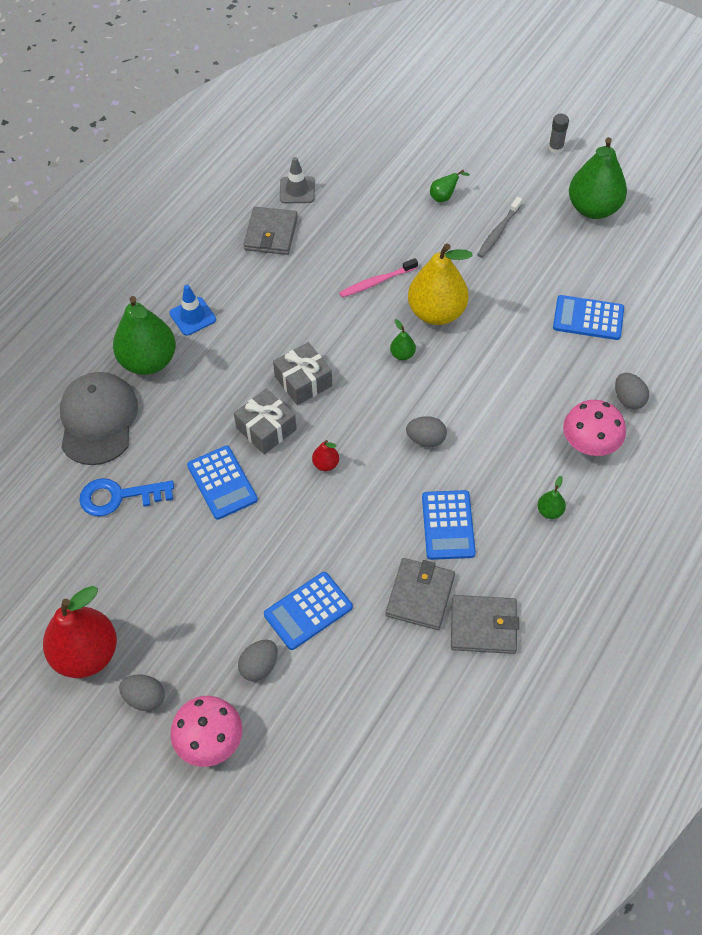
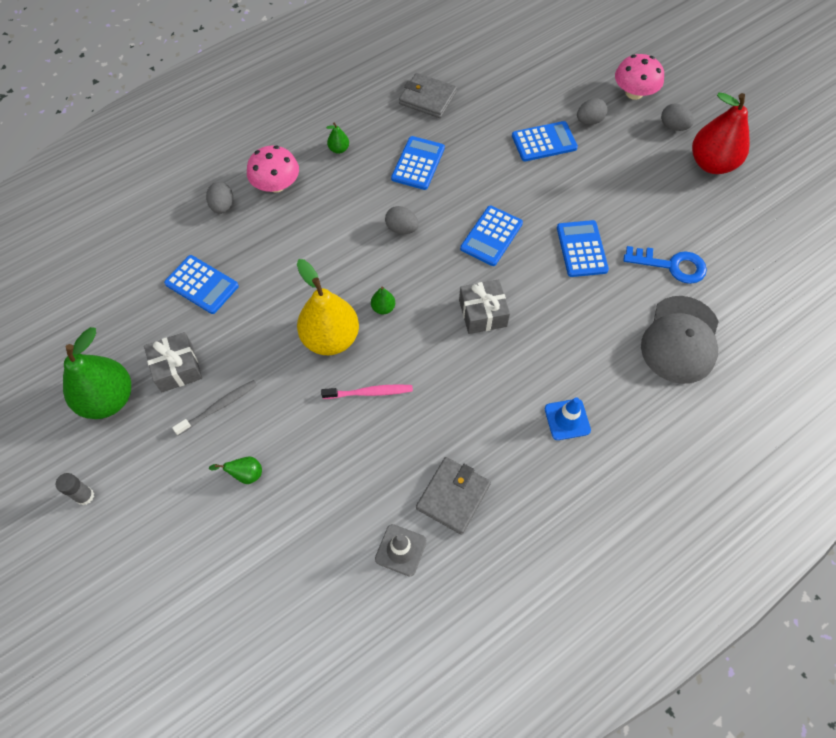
camera: 160 degrees left, 5 degrees up
green pear [113,296,176,375] -> none
grey gift [234,388,297,454] -> grey gift moved to [144,332,202,392]
red pear [312,440,339,471] -> blue calculator [460,206,523,266]
grey wallet [386,558,455,630] -> none

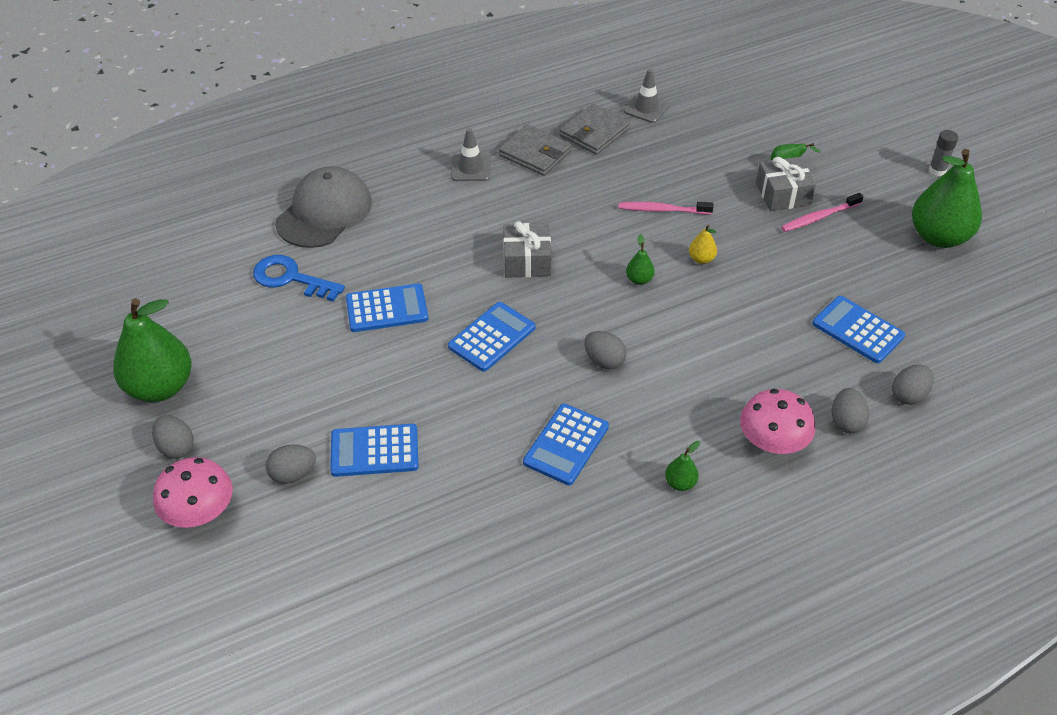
camera: 170 degrees left, 15 degrees down
grey gift [144,332,202,392] -> grey gift moved to [756,157,816,211]
grey toothbrush [172,380,257,436] -> pink toothbrush [781,193,864,232]
yellow pear [297,259,359,355] -> yellow pear [689,225,717,264], size x0.42
grey wallet [399,73,457,118] -> grey wallet moved to [499,124,572,176]
blue traffic cone [545,397,591,440] -> grey traffic cone [451,128,491,181]
blue calculator [557,220,609,277] -> blue calculator turned 105 degrees counterclockwise [346,284,428,332]
red pear [692,93,750,174] -> green pear [113,298,191,402]
none -> grey egg [892,365,934,405]

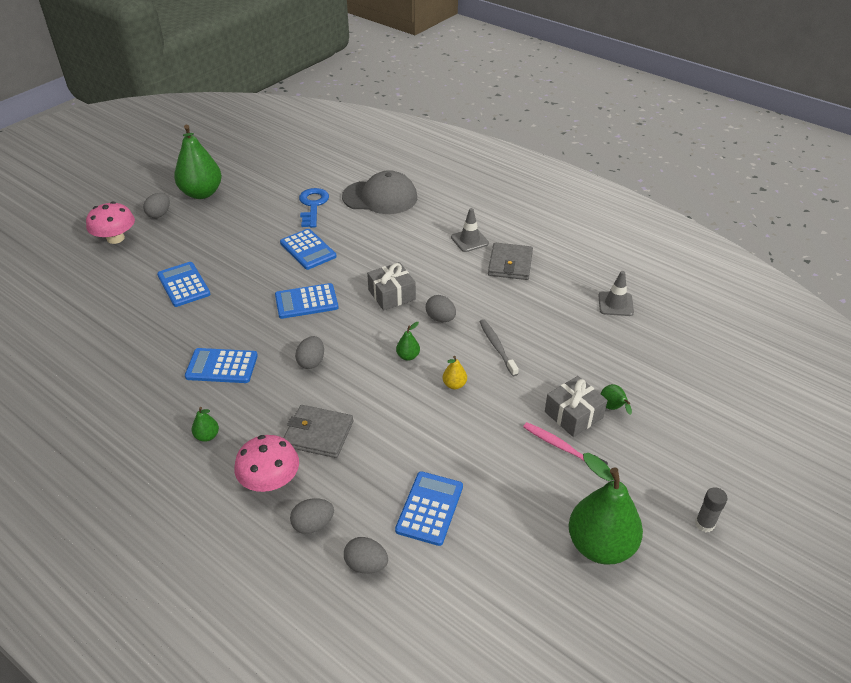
camera: 65 degrees right, 5 degrees down
grey egg [266,445,316,484] -> grey egg moved to [426,295,456,322]
blue calculator [448,302,535,372] -> blue calculator turned 150 degrees clockwise [275,283,339,319]
grey wallet [559,104,630,155] -> grey wallet moved to [284,405,353,458]
pink toothbrush [618,202,713,214] -> grey toothbrush [479,319,519,376]

